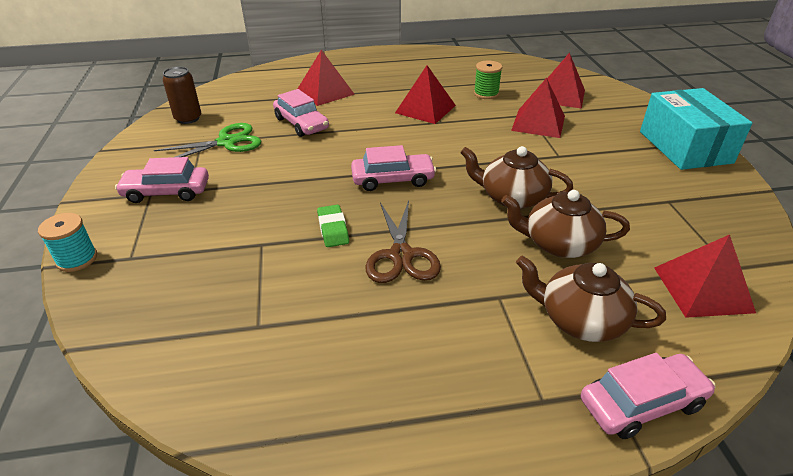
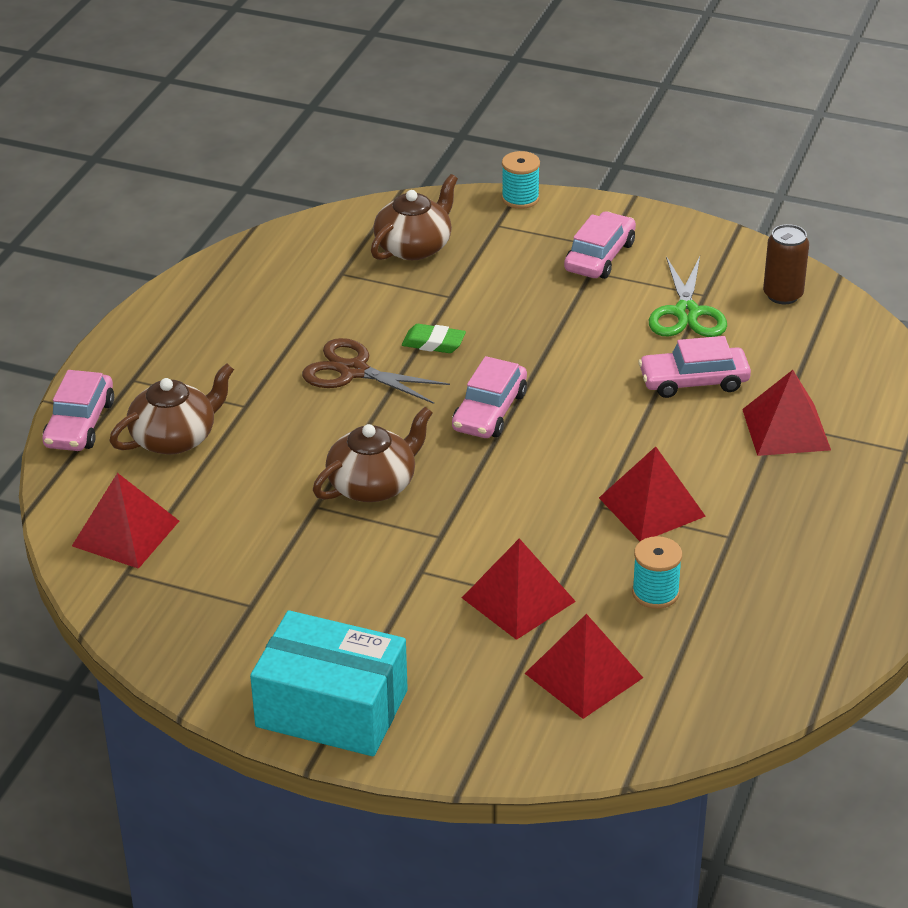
camera: 120 degrees right, 0 degrees up
green spool [474,61,502,99] -> turquoise spool [632,536,682,609]
brown teapot [501,190,630,258] -> brown teapot moved to [371,174,458,260]

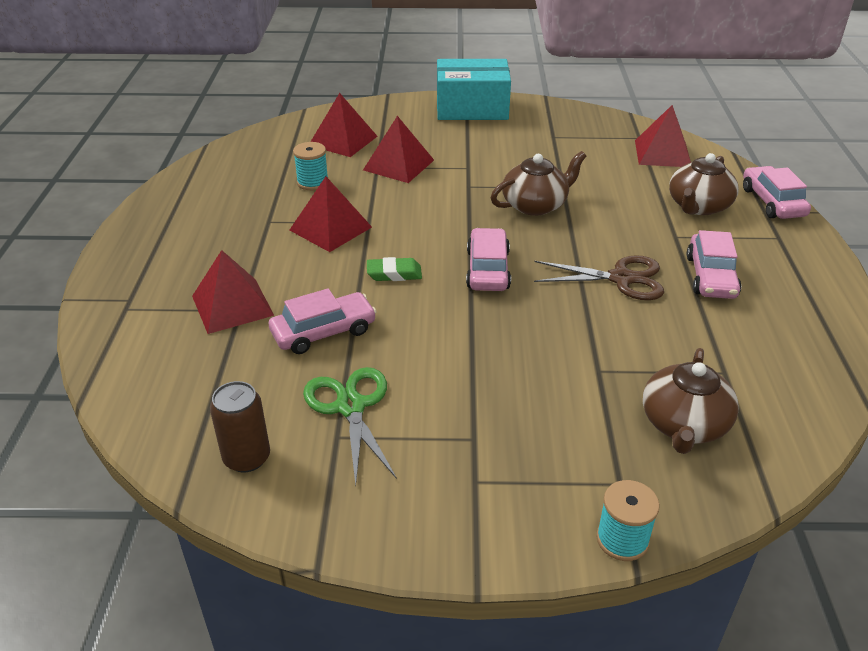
camera: 160 degrees right, 0 degrees up
brown teapot [313,407,433,502] -> brown teapot turned 150 degrees counterclockwise [491,151,586,216]
green eraser [402,324,466,353] -> green eraser moved to [367,257,422,281]
pink car [564,212,636,279] -> pink car moved to [687,230,741,299]

